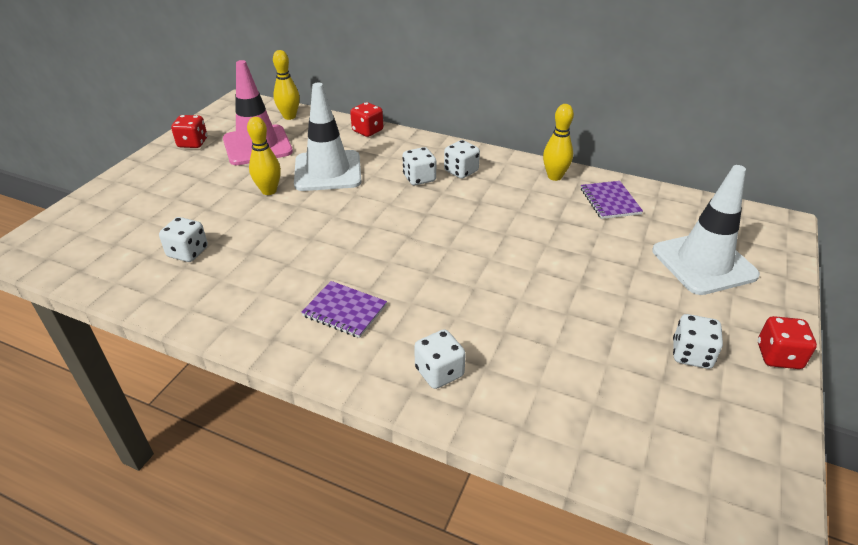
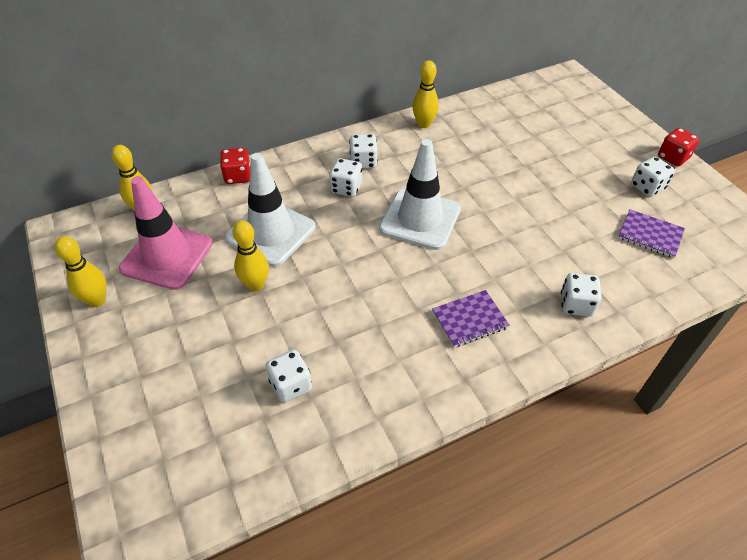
camera: 50 degrees left, 10 degrees up
red dice [171,115,207,148] -> yellow bowling pin [54,236,107,307]
purple notebook [581,181,643,219] -> purple notebook moved to [618,209,685,258]
white traffic cone [652,165,760,295] -> white traffic cone moved to [379,139,461,250]

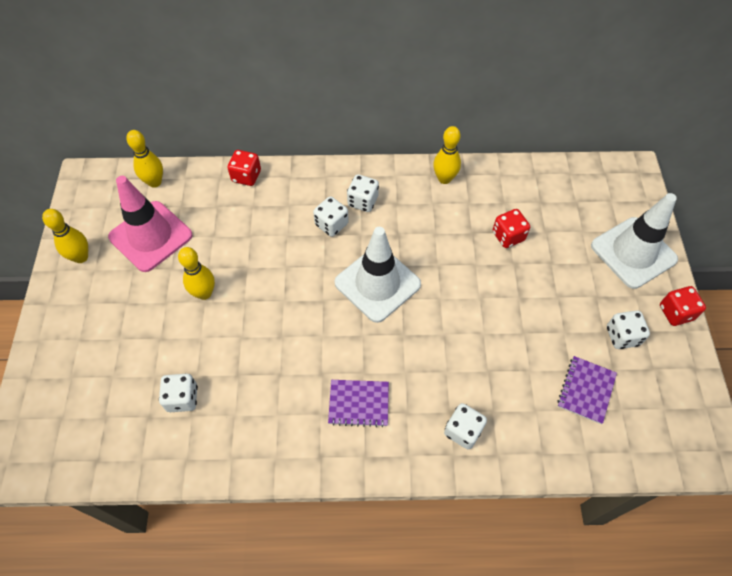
camera: 25 degrees right, 10 degrees up
white traffic cone [225,153,316,267] -> white traffic cone moved to [591,193,678,289]
purple notebook [618,209,685,258] -> purple notebook turned 60 degrees clockwise [557,356,617,424]
none -> red dice [493,209,530,248]

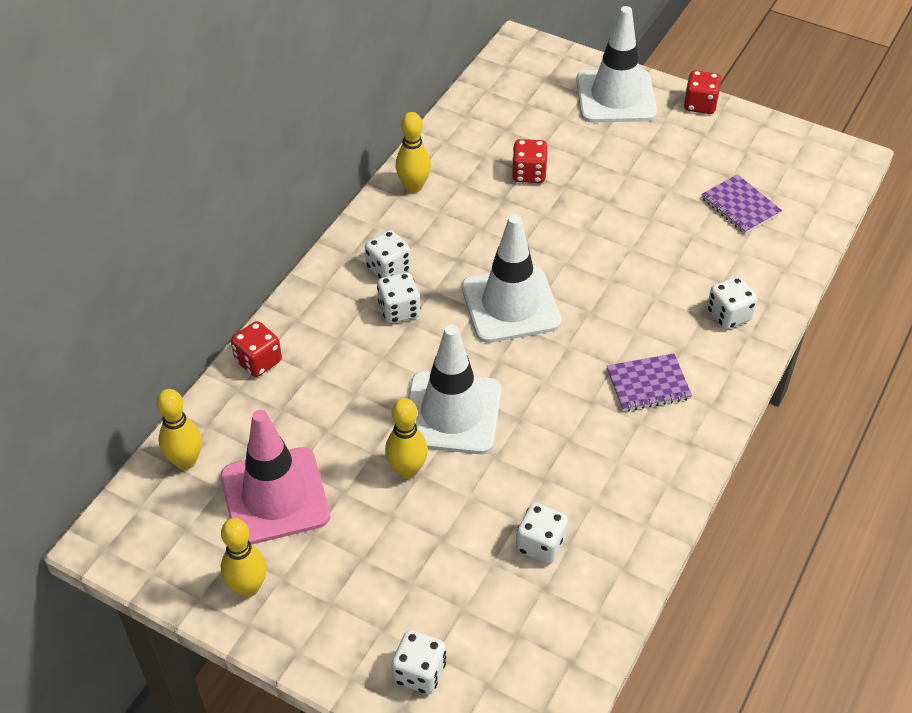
camera: 60 degrees left, 10 degrees down
purple notebook [328,380,389,427] -> purple notebook turned 45 degrees clockwise [607,354,692,411]
white dice [607,310,650,349] -> white dice moved to [392,630,446,694]
none -> white traffic cone [408,324,501,454]

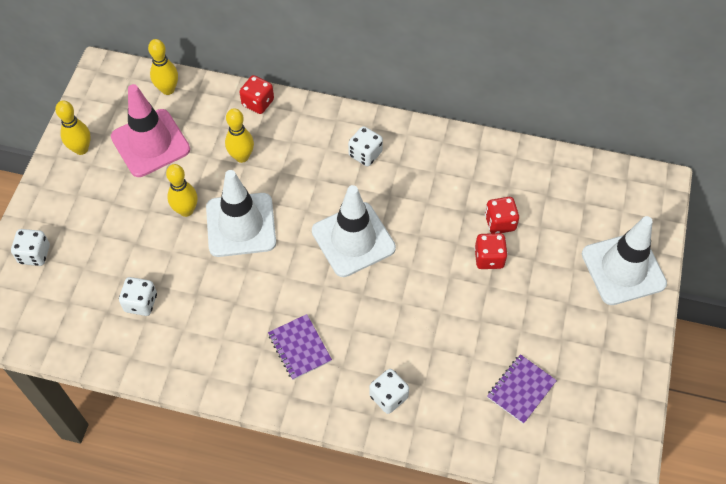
camera: 75 degrees right, 10 degrees up
white dice [377,272,421,323] -> none
yellow bowling pin [395,112,431,193] -> yellow bowling pin moved to [225,108,254,163]
red dice [684,70,721,114] -> red dice moved to [474,233,508,269]

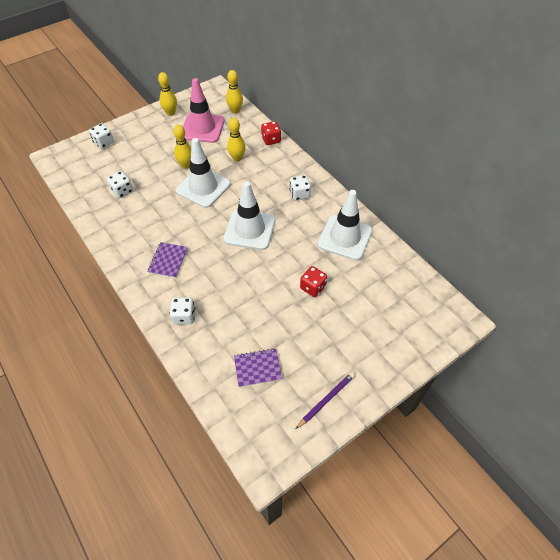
camera: 40 degrees right, 5 degrees down
red dice [485,197,519,233] -> none
white traffic cone [582,216,667,305] -> white traffic cone moved to [317,190,373,260]
none -> purple pencil [296,372,355,429]

